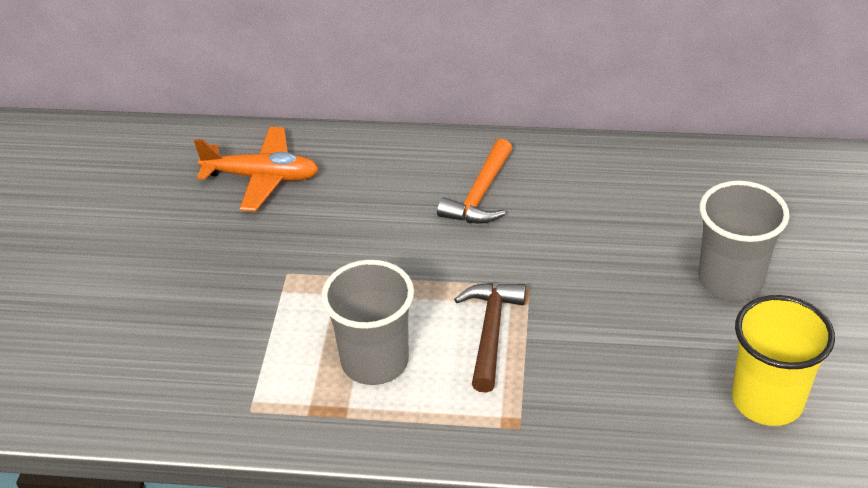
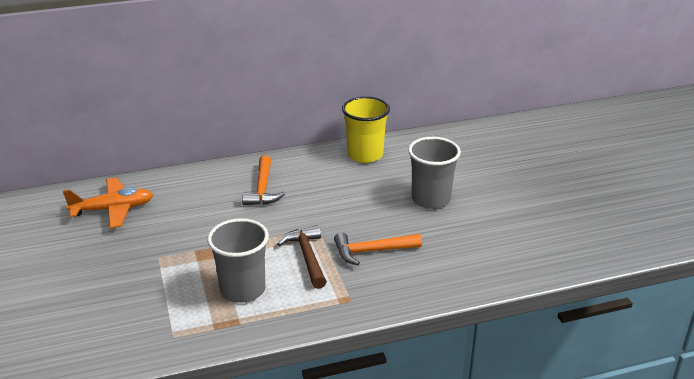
camera: 25 degrees left, 10 degrees down
yellow cup [732,295,835,426] -> yellow cup moved to [342,96,390,163]
none -> orange hammer [334,232,422,265]

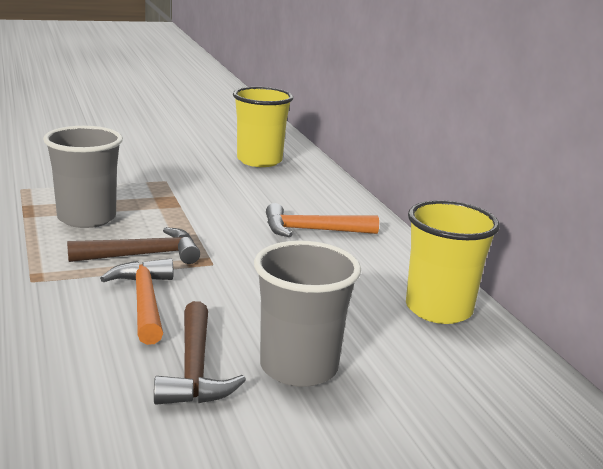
camera: 85 degrees right, 10 degrees down
orange plane [63,177,153,228] -> yellow cup [233,87,293,167]
none -> brown hammer [154,301,246,405]

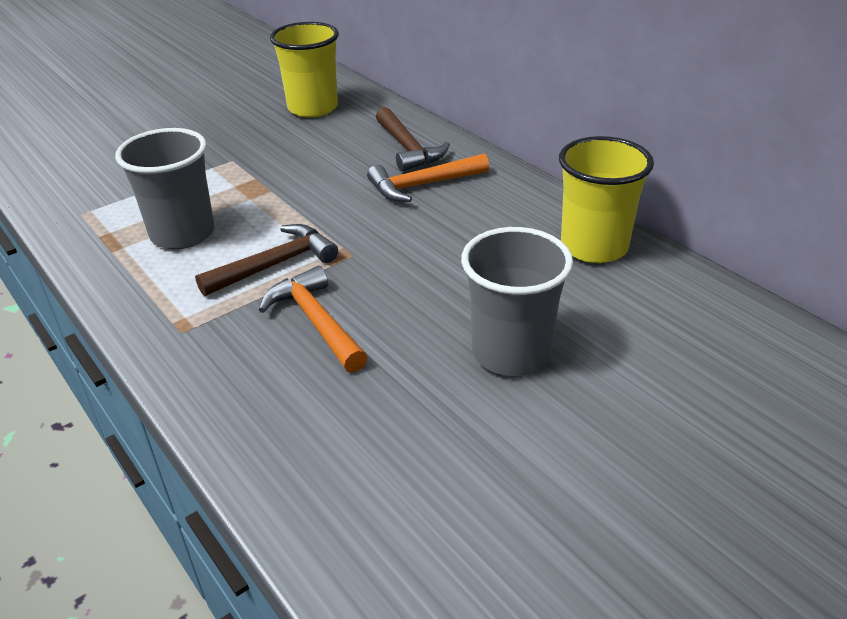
camera: 15 degrees left, 15 degrees up
brown hammer [154,301,246,405] -> brown hammer moved to [376,107,450,171]

